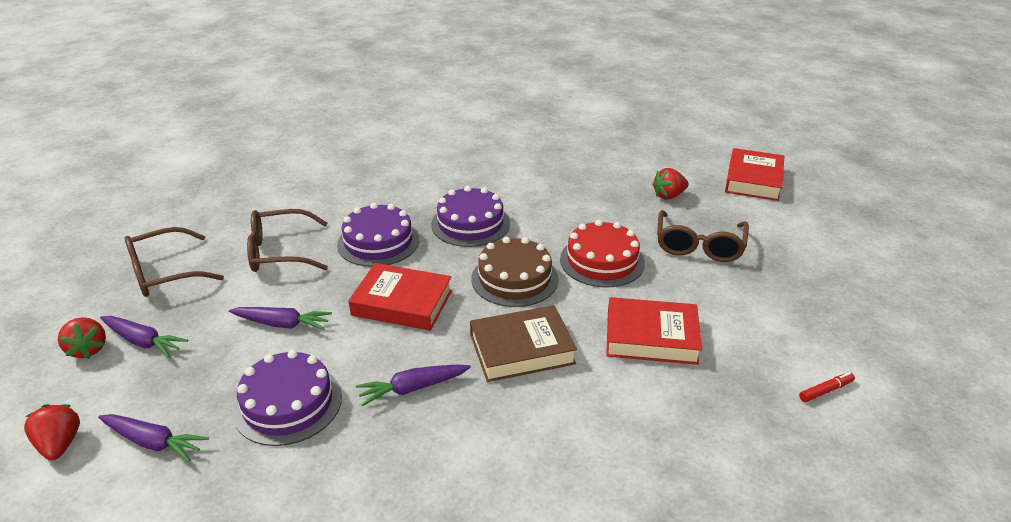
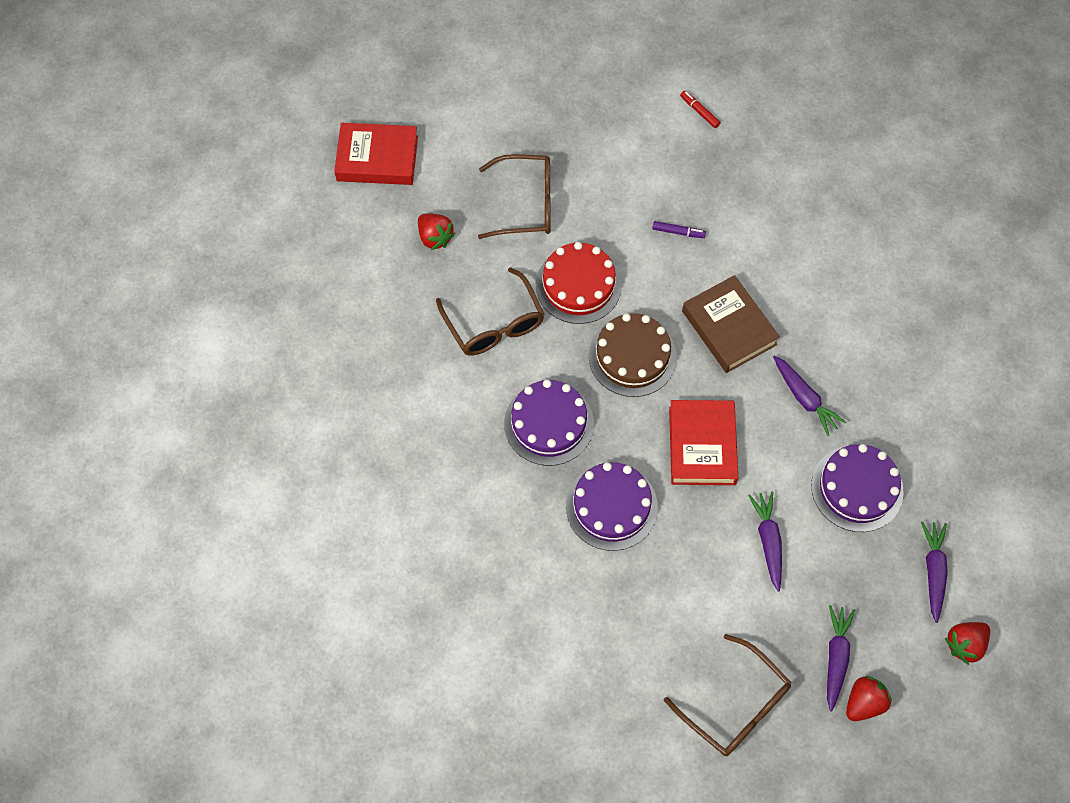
camera: 105 degrees left, 30 degrees up
brown glasses [247,209,328,272] -> brown glasses moved to [436,267,544,356]
red book [606,297,702,365] -> purple marker [652,221,706,238]

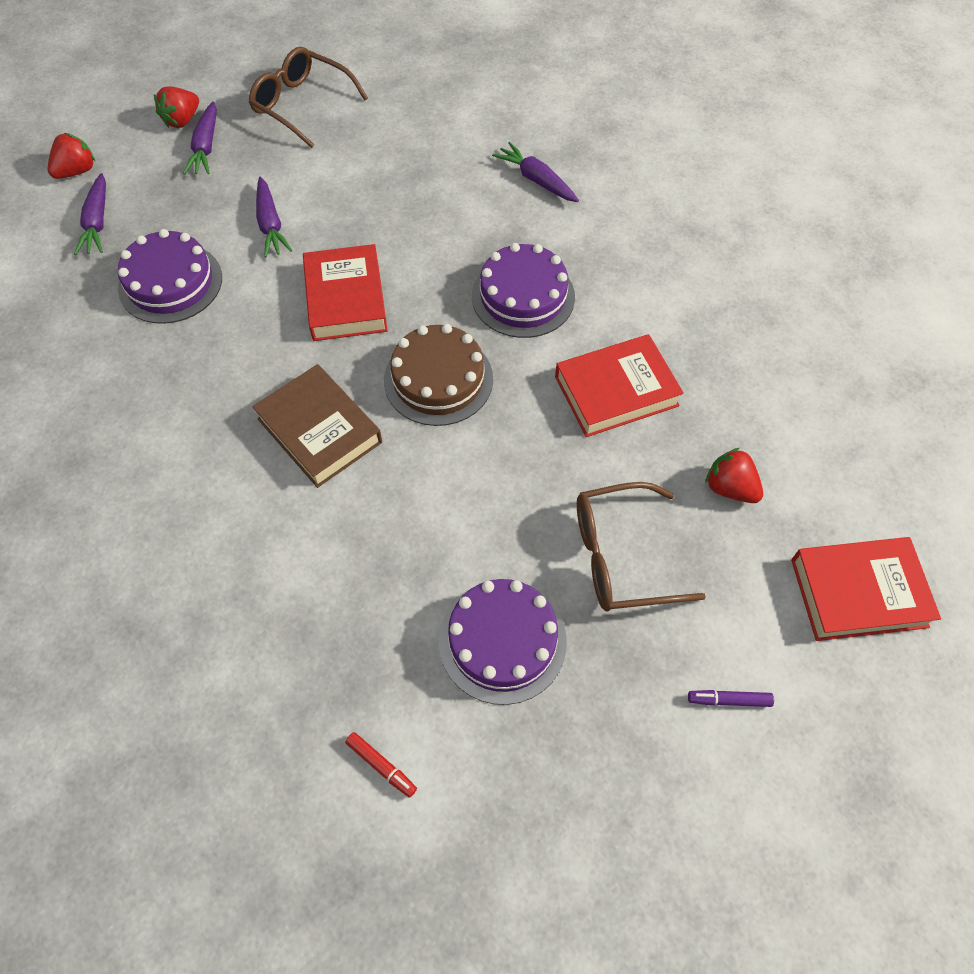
camera: 170 degrees right, 5 degrees down
brown glasses [436,267,544,356] -> red book [555,334,684,437]
red cake [536,242,622,324] -> none
purple cake [566,462,658,551] -> purple cake moved to [439,579,567,705]
purple marker [652,221,706,238] -> purple marker moved to [688,690,774,707]
purple carrot [773,355,846,436] -> purple carrot moved to [492,142,579,202]

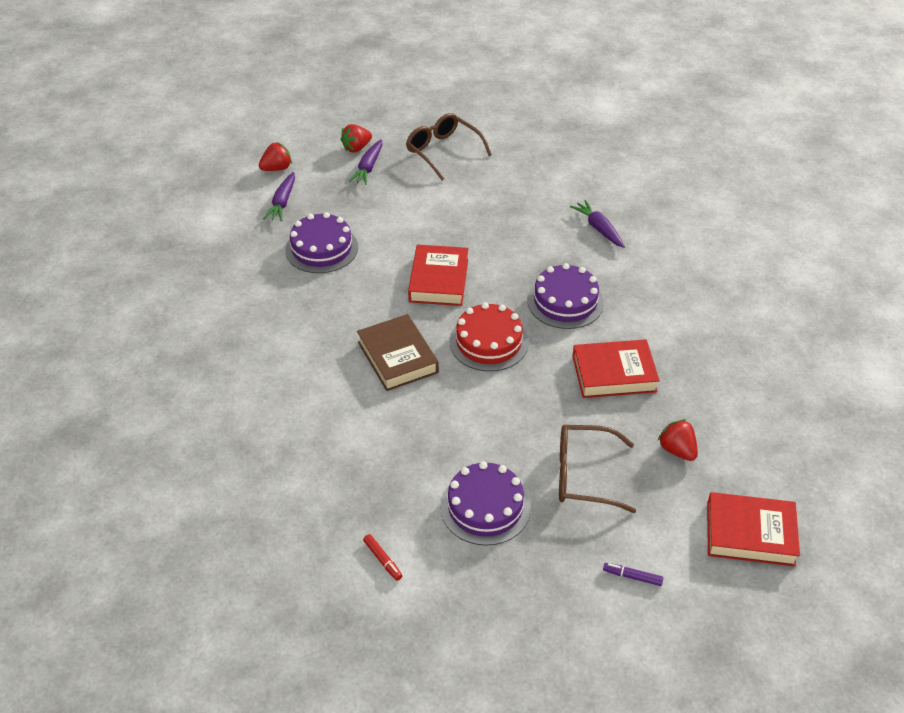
camera: 15 degrees right, 15 degrees down
purple carrot [256,177,292,257] -> none
brown cake [384,324,493,426] -> red cake [450,302,529,371]

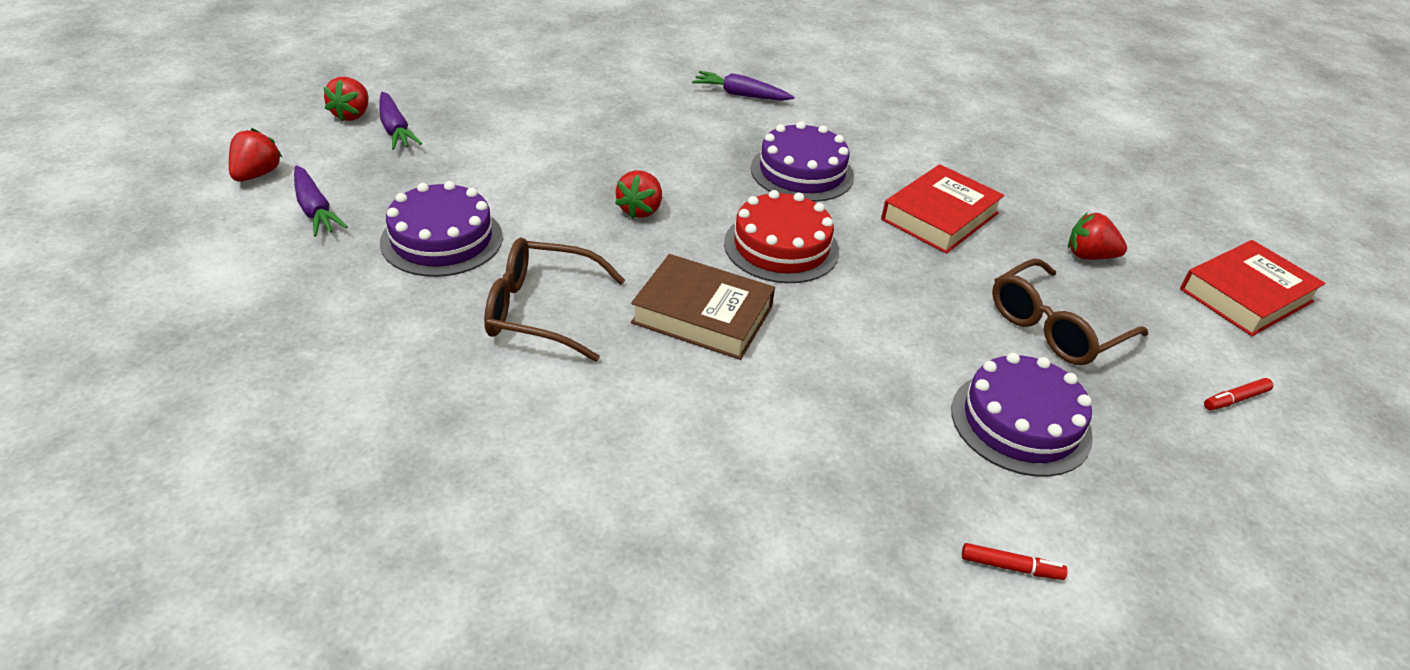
camera: 45 degrees left, 5 degrees down
brown glasses [406,113,492,181] -> brown glasses moved to [484,238,625,362]
red book [408,245,469,306] -> red strawberry [615,170,662,219]
purple marker [603,563,663,586] -> red marker [1204,378,1273,410]

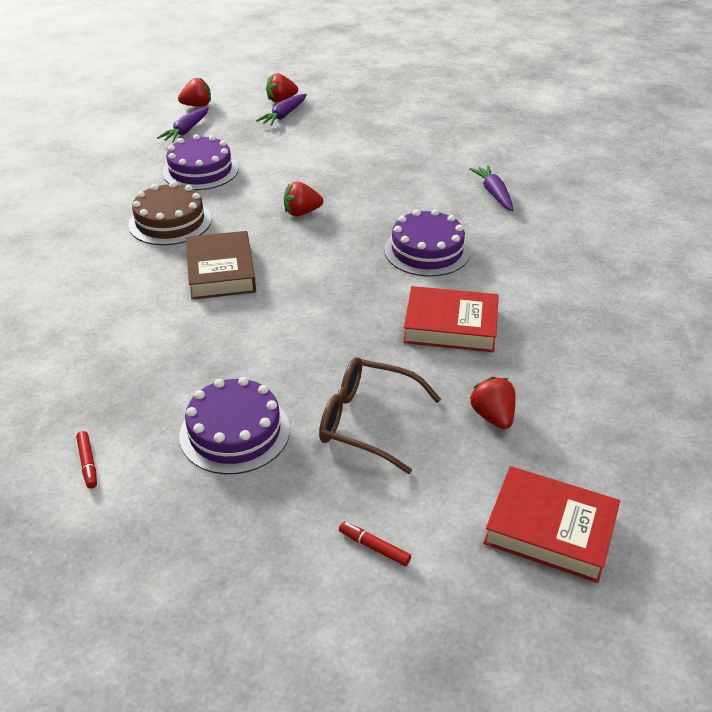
camera: 60 degrees right, 0 degrees up
brown glasses [484,238,625,362] -> brown cake [129,182,212,245]
red cake [724,190,839,283] -> none

